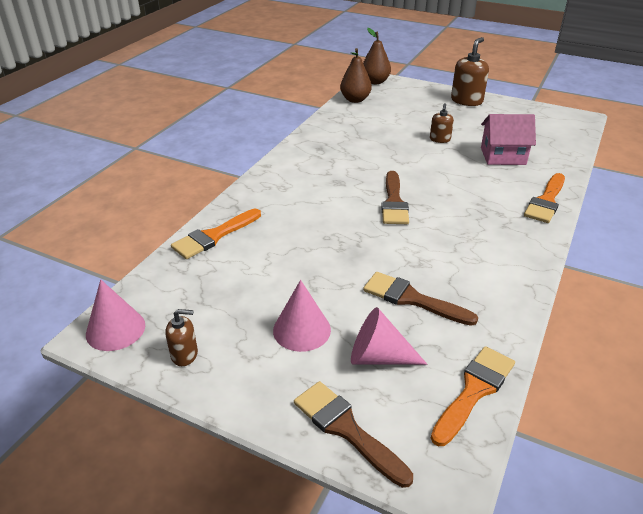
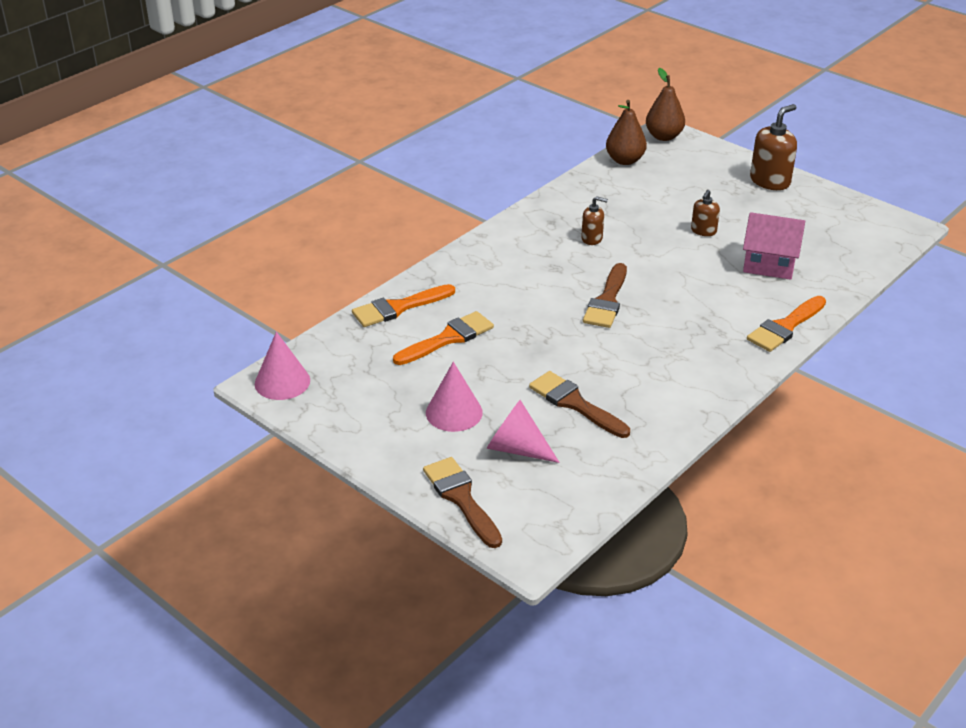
camera: 15 degrees right, 0 degrees up
brown soap dispenser [165,309,198,366] -> brown soap dispenser moved to [581,196,608,245]
orange brush [431,346,515,446] -> orange brush moved to [393,311,494,365]

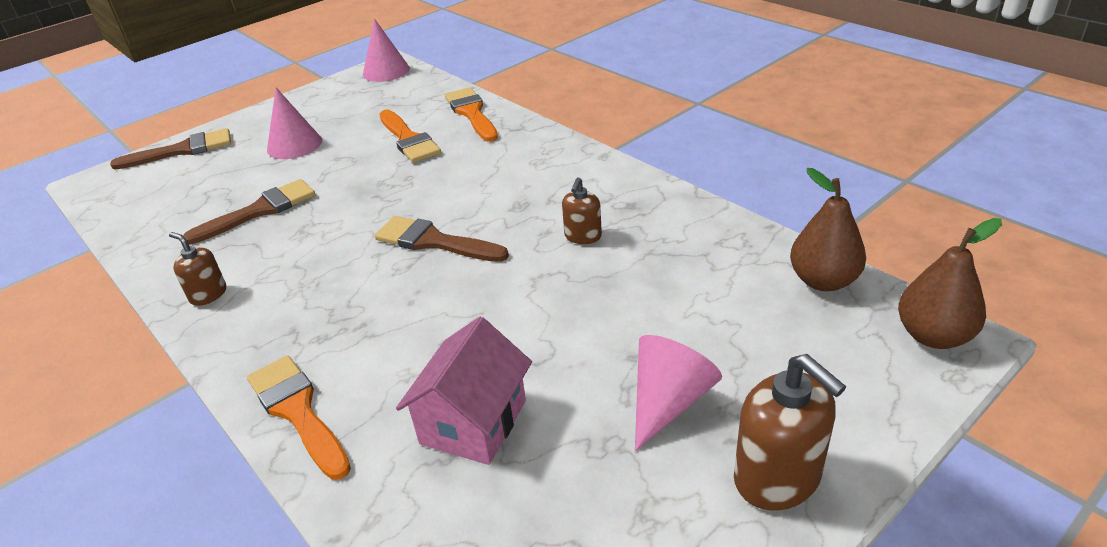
camera: 100 degrees right, 0 degrees up
pink cone [487,400,560,463] -> pink cone moved to [635,335,722,452]
brown soap dispenser [691,190,720,236] -> brown soap dispenser moved to [169,232,226,306]

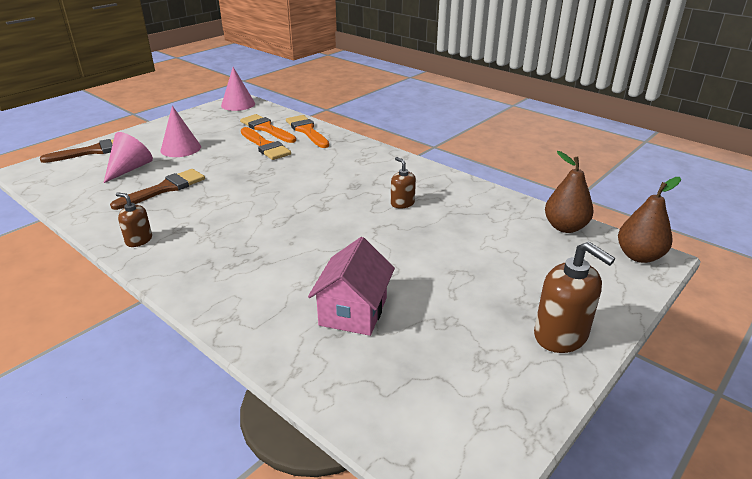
camera: 10 degrees left, 5 degrees down
orange brush [247,355,351,480] -> orange brush moved to [240,114,296,143]
brown brush [375,216,509,262] -> none
brown soap dispenser [562,177,602,244] -> brown soap dispenser turned 135 degrees clockwise [391,157,416,209]
pink cone [635,335,722,452] -> pink cone moved to [104,132,153,183]

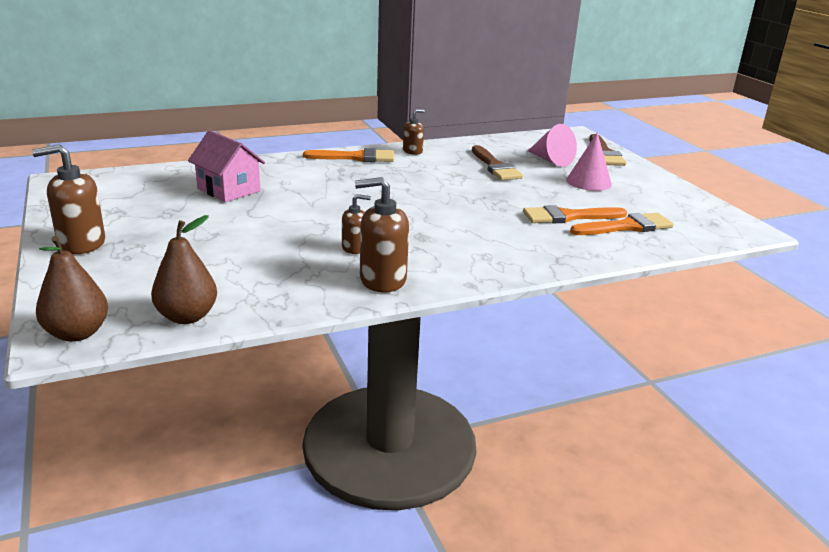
camera: 115 degrees right, 5 degrees down
pink cone [221,67,255,111] -> none
orange brush [286,115,329,148] -> orange brush moved to [303,148,394,162]
none -> brown soap dispenser [355,177,409,293]

